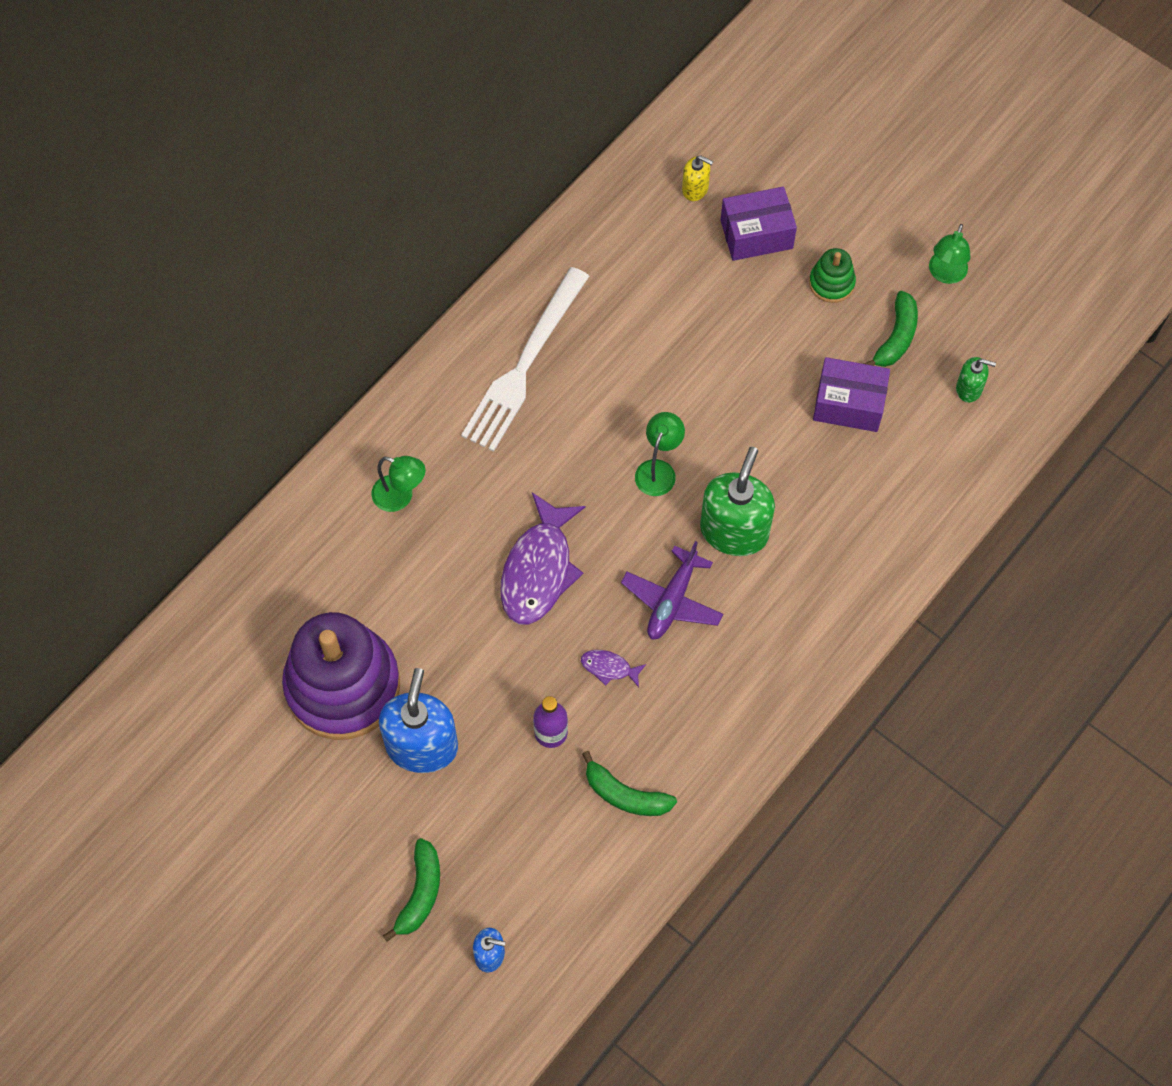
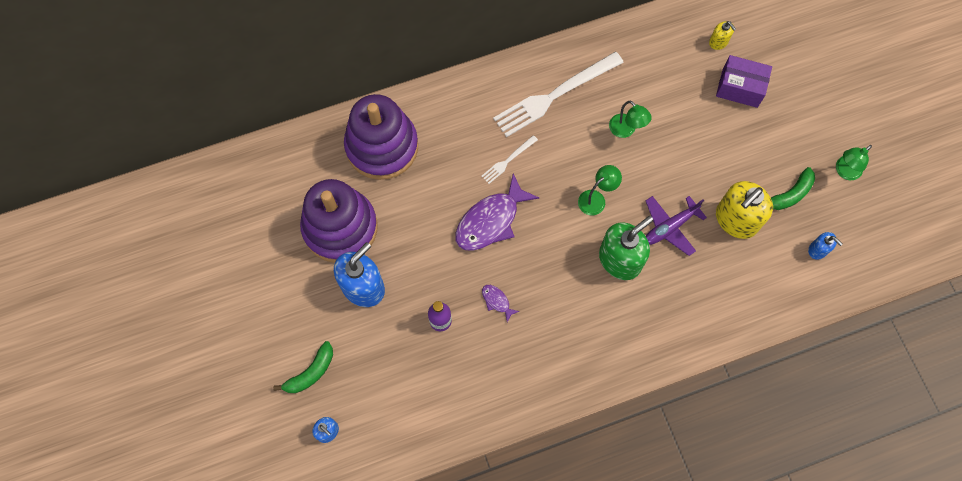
camera: 30 degrees right, 5 degrees up
green lamp [371,456,426,512] -> green lamp moved to [609,100,652,138]
green banana [582,751,677,816] -> none
purple plane [621,541,723,640] -> purple plane moved to [646,196,707,256]
green stacking toy [809,248,856,303] -> none
purple box [813,357,890,432] -> yellow soap dispenser [716,181,773,239]
green soap dispenser [956,357,996,402] -> blue soap dispenser [808,232,843,260]
none -> purple stacking toy [344,94,418,180]
none -> white fork [481,135,538,184]

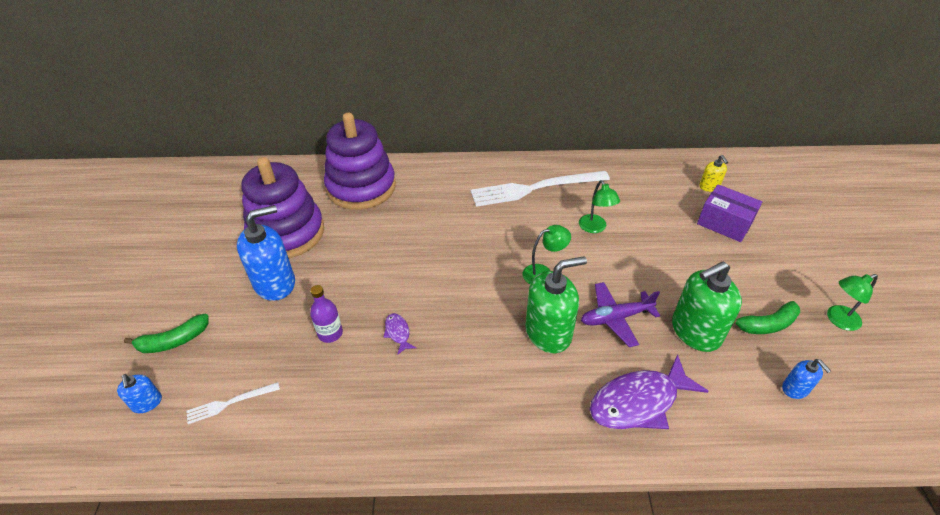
camera: 20 degrees right, 25 degrees down
purple fish [455,174,539,251] -> purple fish moved to [590,354,708,429]
white fork [481,135,538,184] -> white fork moved to [186,382,280,424]
yellow soap dispenser [716,181,773,239] -> green soap dispenser [672,261,742,352]

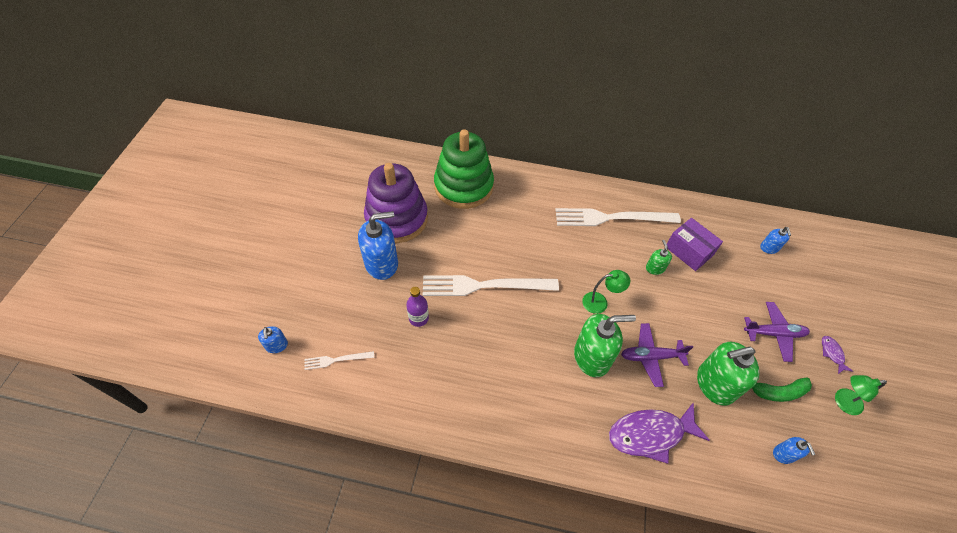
camera: 10 degrees right, 10 degrees up
green banana [124,314,209,353] -> none
purple stacking toy [324,113,396,210] -> green stacking toy [434,129,494,209]
purple fish [383,313,416,355] -> purple fish moved to [822,336,853,374]
green lamp [579,180,620,233] -> green soap dispenser [646,240,672,275]
purple box [697,184,762,242] -> purple box moved to [667,218,723,271]
yellow soap dispenser [699,155,728,192] -> blue soap dispenser [760,227,791,254]
none -> white fork [423,275,559,296]
none -> purple plane [744,302,810,362]

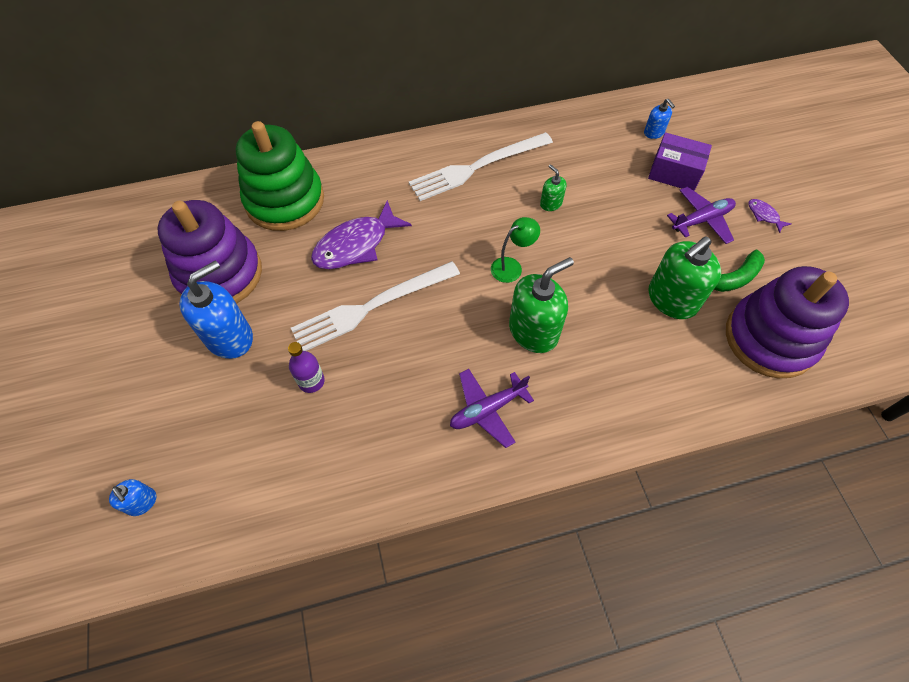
camera: 25 degrees left, 5 degrees up
white fork [304,351,374,370] -> none
purple fish [609,403,710,464] -> purple fish moved to [311,200,412,269]
purple plane [621,323,693,387] -> purple plane moved to [450,369,534,448]
purple box [667,218,723,271] -> purple box moved to [648,132,712,191]
blue soap dispenser [773,437,816,464] -> purple stacking toy [726,266,849,378]
green lamp [835,375,887,415] -> none

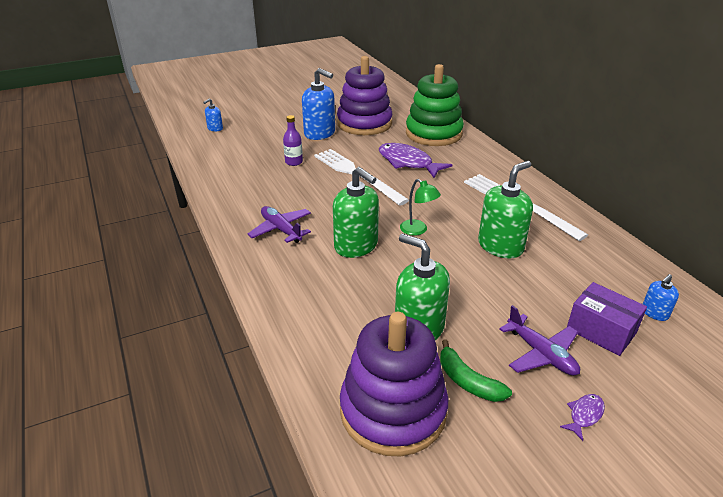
camera: 80 degrees right, 25 degrees down
green soap dispenser [540,164,566,211] -> green soap dispenser [478,161,533,258], size x2.05
purple box [648,132,712,191] -> purple box turned 60 degrees counterclockwise [567,282,647,356]

